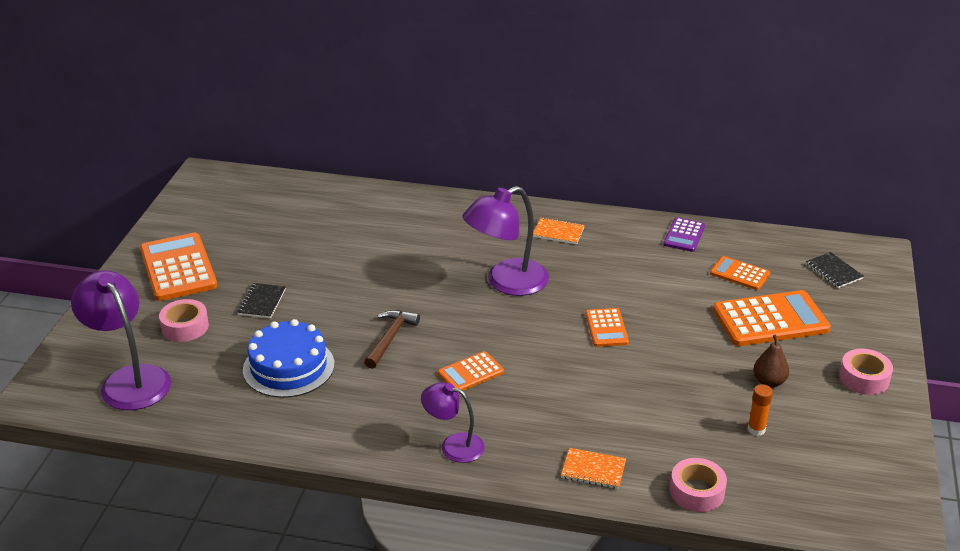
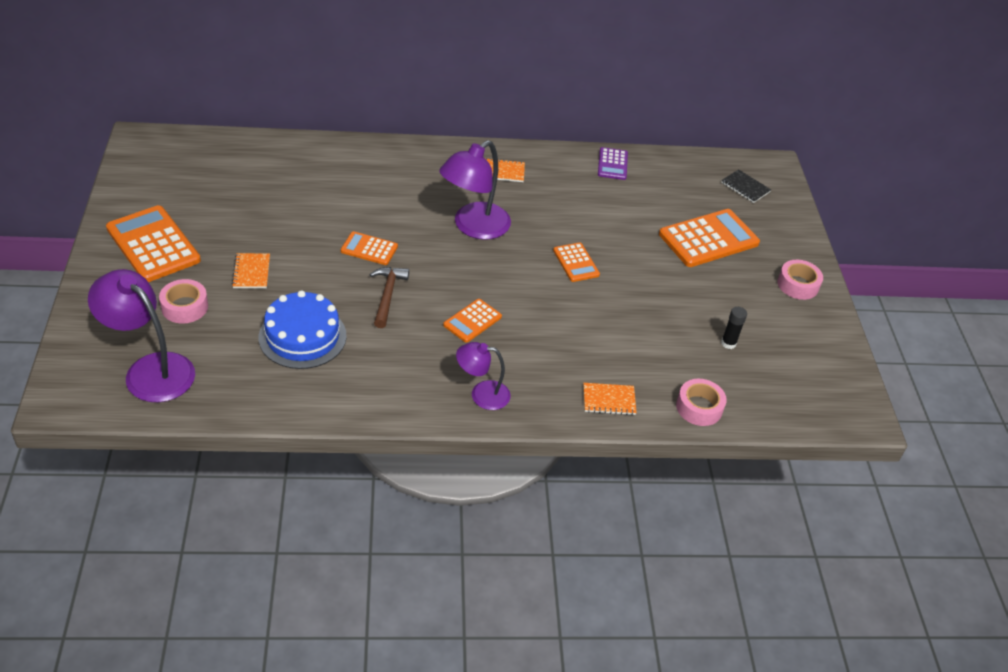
camera: 20 degrees left, 10 degrees up
black notebook [237,283,286,318] -> orange notebook [232,253,270,288]
orange calculator [710,256,770,290] -> orange calculator moved to [341,231,398,265]
orange glue stick [747,384,773,436] -> black glue stick [721,307,747,349]
brown pear [753,335,789,387] -> none

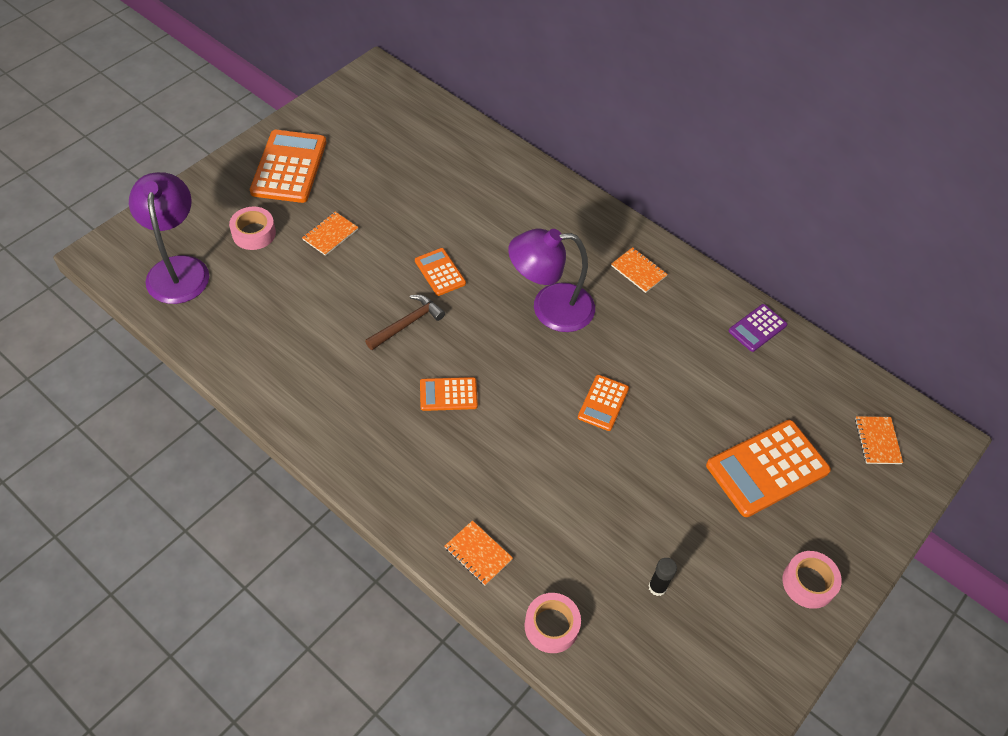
camera: 45 degrees right, 10 degrees up
blue cake [259,290,346,369] -> none
purple lamp [456,342,511,410] -> none
orange calculator [659,209,760,267] -> orange calculator turned 135 degrees clockwise [706,420,831,517]
black notebook [721,169,771,203] -> orange notebook [855,416,903,464]

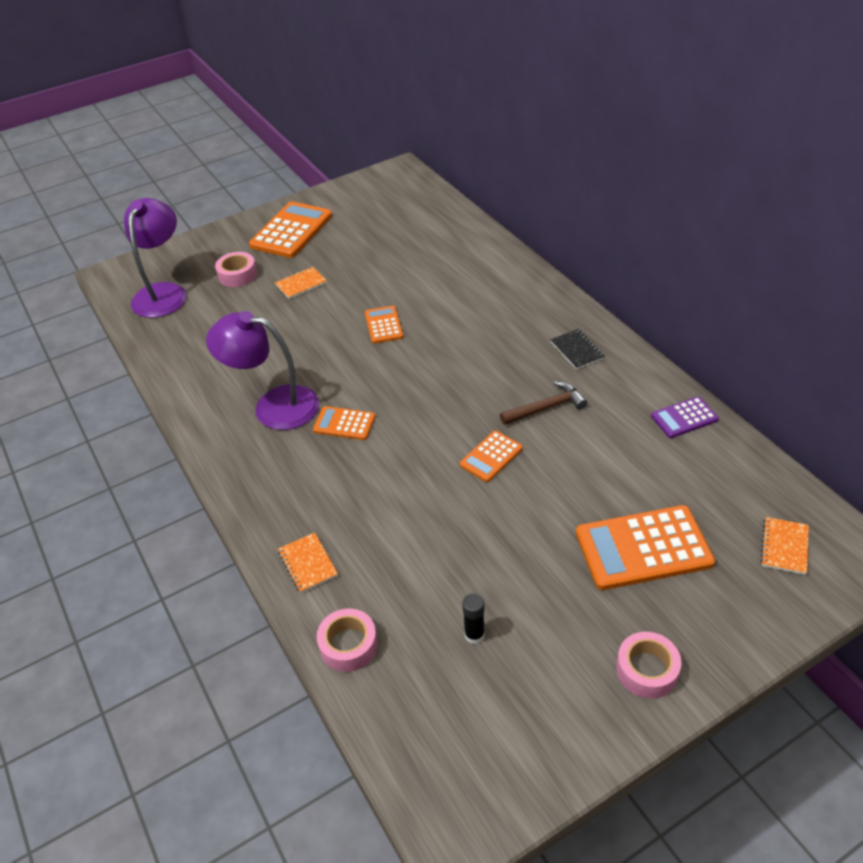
camera: 25 degrees right, 10 degrees down
brown hammer [365,295,445,350] -> brown hammer moved to [500,381,587,425]
purple lamp [508,229,595,332] -> purple lamp moved to [206,311,319,430]
orange notebook [611,247,668,293] -> black notebook [550,329,605,369]

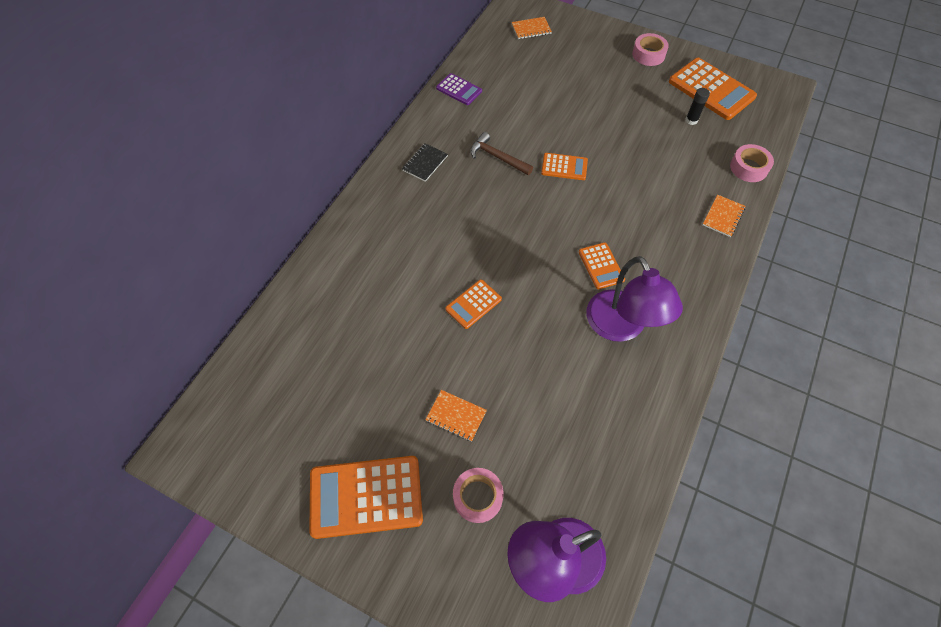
camera: 125 degrees left, 15 degrees up
orange calculator [576,505,715,590] -> orange calculator moved to [669,58,757,120]

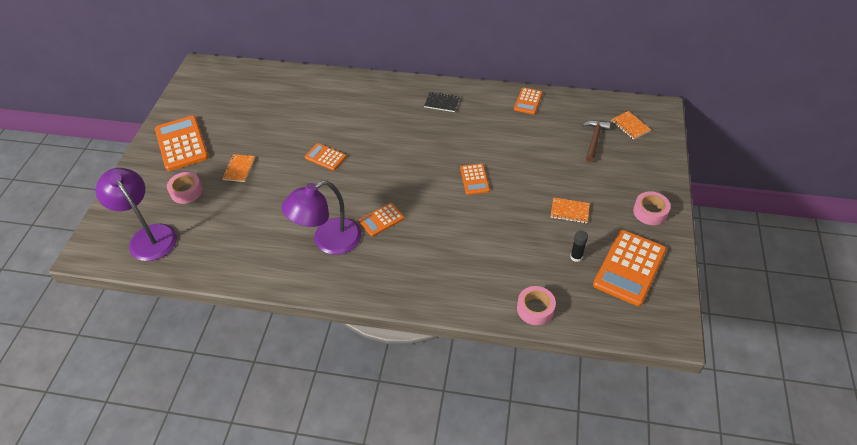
camera: 75 degrees right, 10 degrees down
purple calculator [436,73,482,105] -> orange calculator [514,87,543,114]
brown hammer [470,132,533,175] -> brown hammer moved to [583,121,611,162]
orange notebook [703,195,745,237] -> orange notebook moved to [551,198,590,223]

